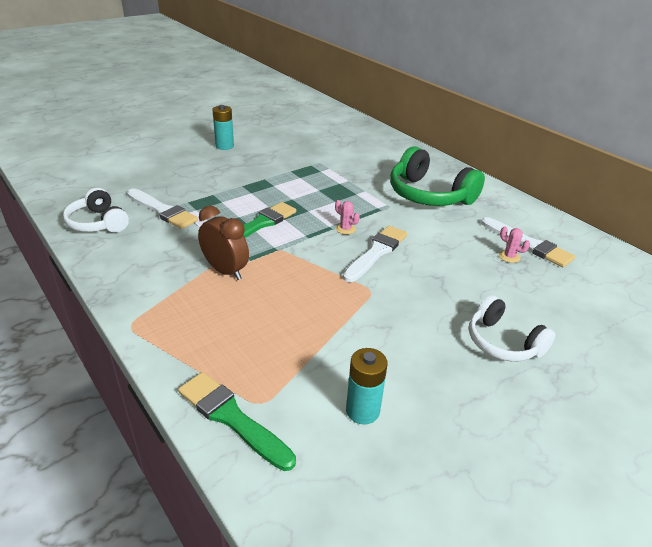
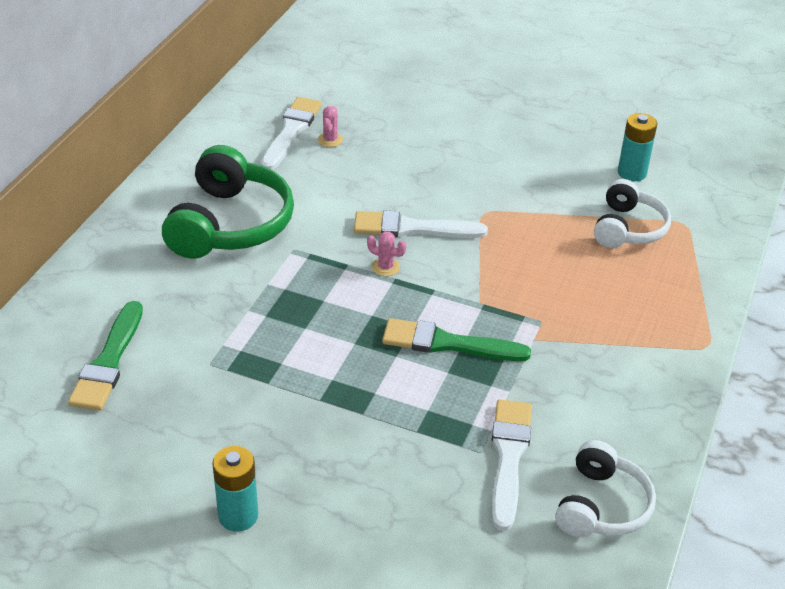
camera: 120 degrees left, 5 degrees up
green brush [178,372,296,471] -> green brush moved to [68,301,143,411]
brown clock [198,206,249,280] -> none
pink cactus [335,200,360,234] -> pink cactus turned 75 degrees counterclockwise [367,231,406,276]
white headphones [469,295,556,361] -> white headphones moved to [594,179,671,248]

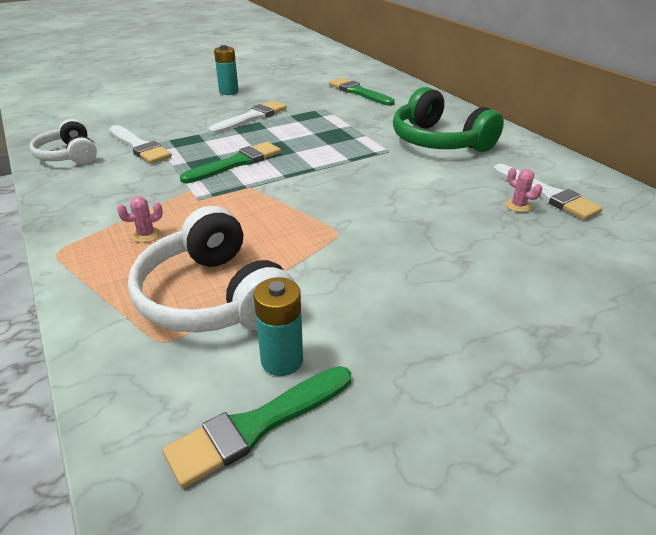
camera: 130 degrees right, 5 degrees down
white brush [354,210,488,238] -> white brush moved to [209,101,287,134]
pink cactus [367,231,406,276] -> pink cactus moved to [117,196,163,243]
white headphones [594,179,671,248] -> white headphones [128,206,295,333], size x1.60
none -> green brush [163,366,351,488]

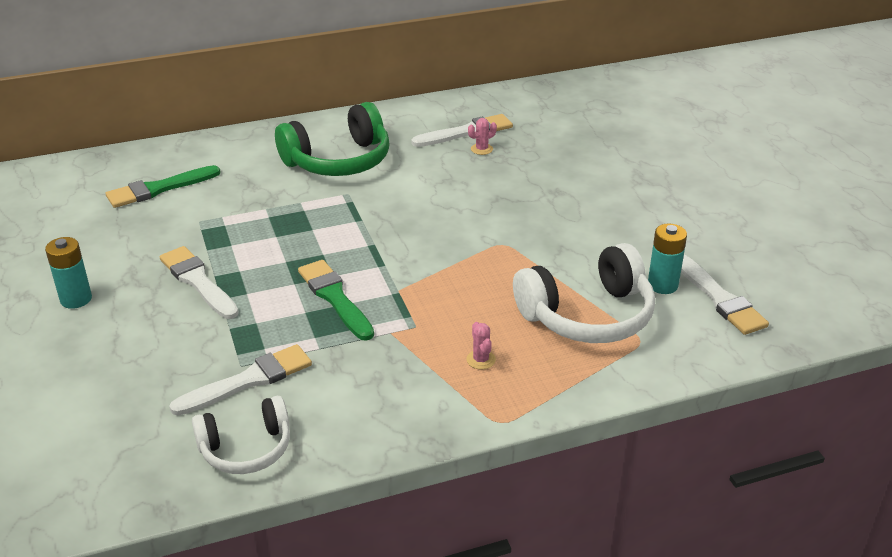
camera: 80 degrees left, 0 degrees up
green brush [163,366,351,488] -> white brush [681,254,769,335]

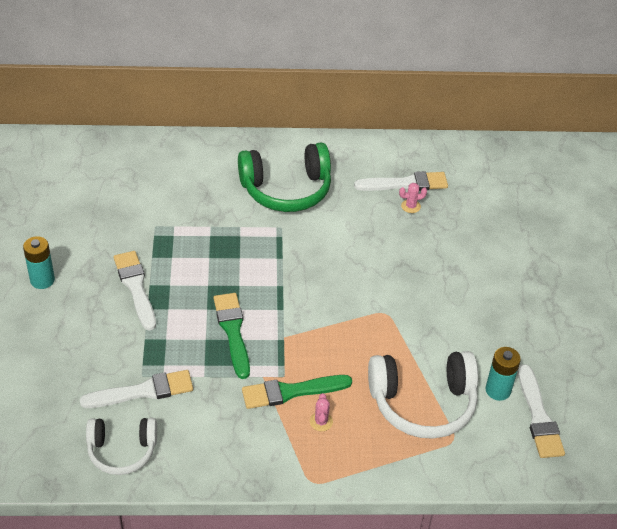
camera: 15 degrees right, 10 degrees up
green brush [106,165,221,208] -> green brush moved to [242,375,352,409]

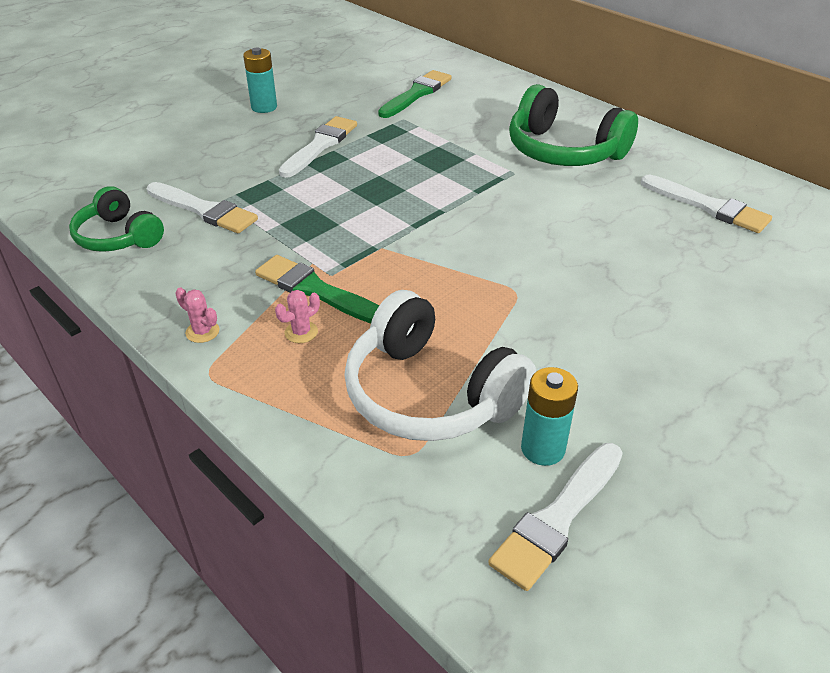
camera: 50 degrees right, 5 degrees down
white headphones [86,418,157,475] -> green headphones [69,186,164,252]
green brush [214,293,250,379] -> green brush moved to [378,70,452,118]
pink cactus [399,183,427,213] -> pink cactus moved to [175,288,219,343]

